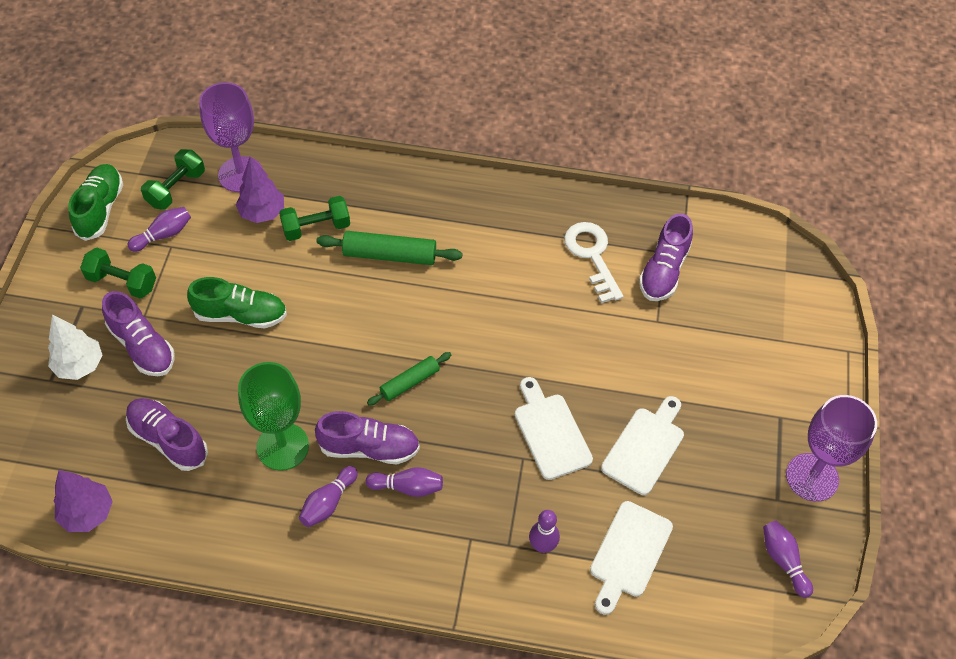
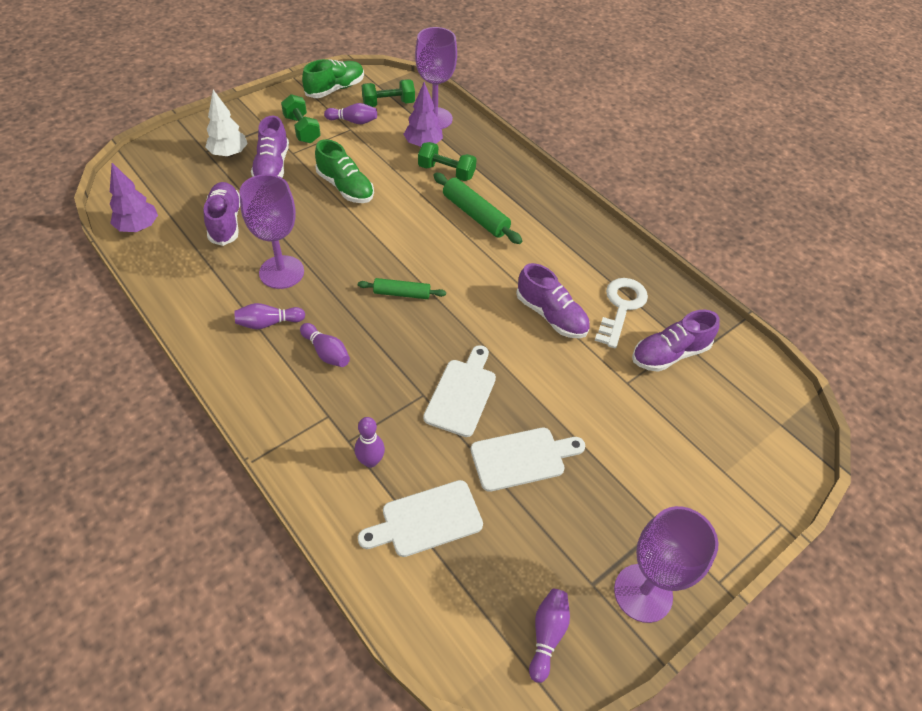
camera: 40 degrees right, 5 degrees down
green goblet [238,362,309,471] -> purple goblet [239,174,304,289]
purple shoe [315,411,420,464] -> purple shoe moved to [516,263,590,338]

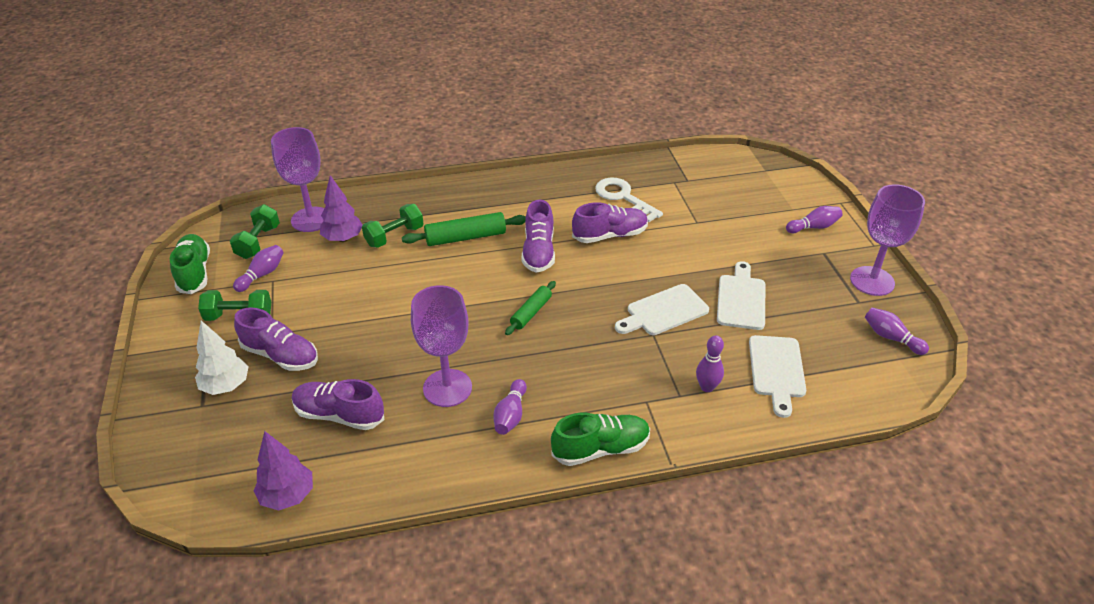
camera: 60 degrees left, 10 degrees down
purple bowling pin [300,323,350,367] -> purple bowling pin moved to [786,206,843,233]
green shoe [315,139,374,203] -> green shoe moved to [551,413,650,466]
white cutting board [423,345,496,437] -> white cutting board turned 75 degrees counterclockwise [615,284,709,335]
purple shoe [632,310,720,372] -> purple shoe moved to [521,199,555,273]

